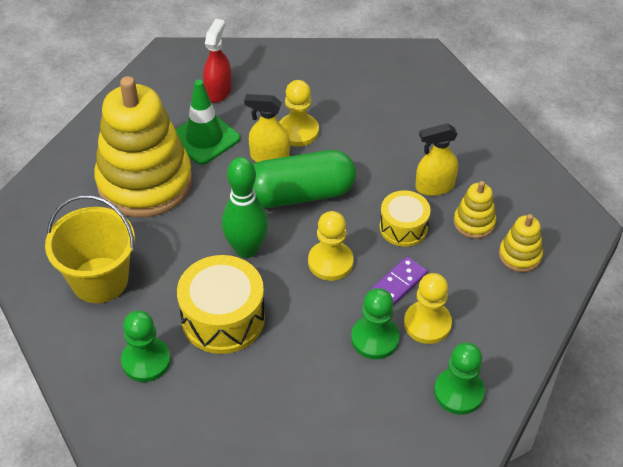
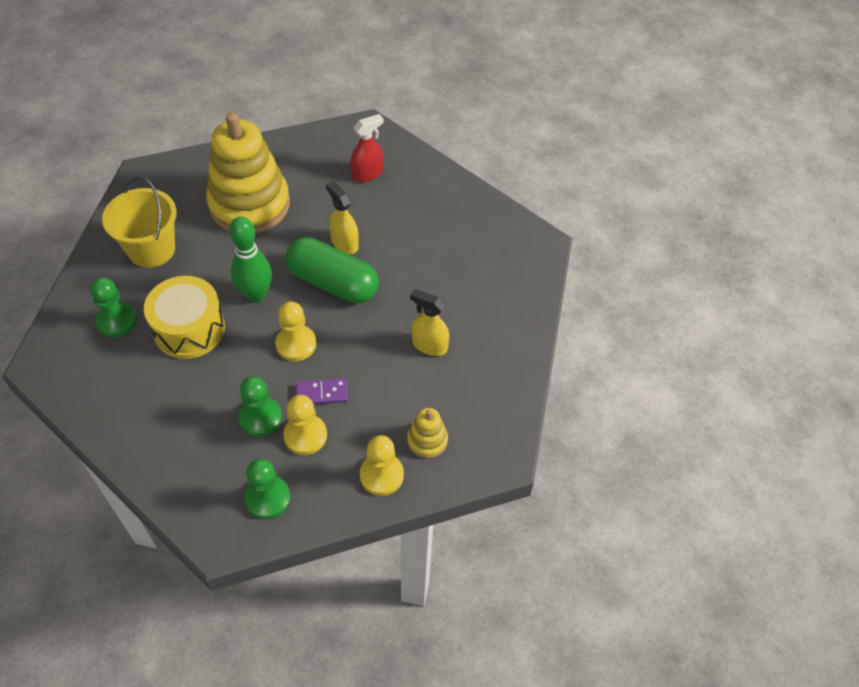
camera: 40 degrees right, 5 degrees up
green traffic cone [175,80,240,165] -> none
yellow pawn [279,80,319,147] -> yellow pawn moved to [360,435,404,496]
yellow drum [379,190,431,247] -> none
yellow stacking toy [454,181,496,239] -> none

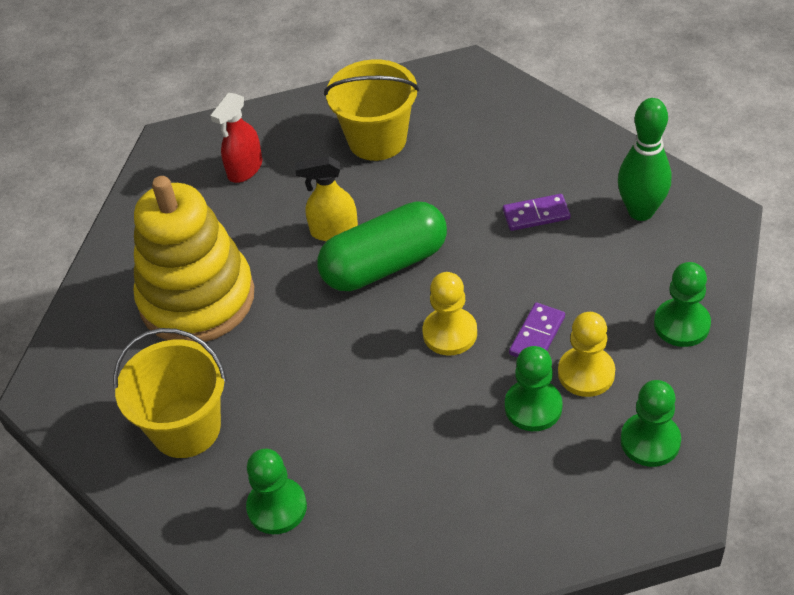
camera: 50 degrees left, 5 degrees down
yellow drum [144,276,225,359] -> none
green bowling pin [229,217,272,303] -> green bowling pin moved to [618,98,671,221]
red spray bottle [351,114,383,182] -> red spray bottle turned 150 degrees counterclockwise [210,93,262,183]
yellow pawn [360,435,404,496] -> green pawn [654,262,711,347]
yellow stacking toy [407,408,448,458] -> none
yellow spray bottle [410,289,449,356] -> purple domino [503,194,570,231]
none -> yellow bucket [324,59,419,161]

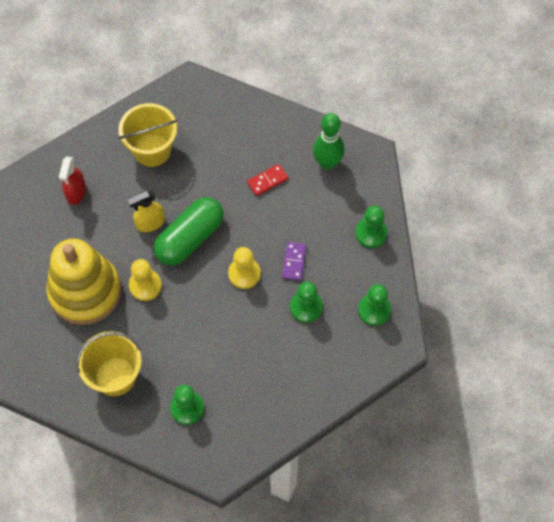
camera: 25 degrees left, 15 degrees up
purple domino [503,194,570,231] -> red domino [247,164,289,196]
yellow pawn [558,312,615,397] -> yellow pawn moved to [129,259,162,301]

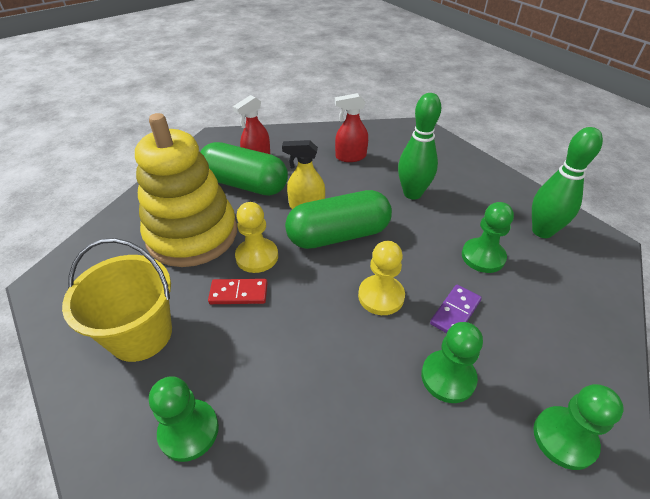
camera: 30 degrees right, 20 degrees down
yellow bucket [119,103,177,167] -> red spray bottle [335,93,368,162]
red domino [247,164,289,196] -> red domino moved to [208,279,267,304]
green pawn [355,205,388,248] -> green pawn moved to [462,202,514,273]
none -> green capsule [200,142,288,196]
none -> green bowling pin [398,93,441,200]

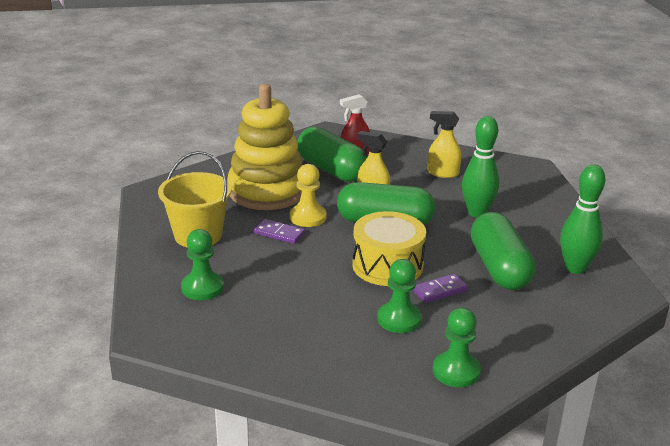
camera: 25 degrees right, 15 degrees down
red domino [208,279,267,304] -> purple domino [254,219,305,244]
red spray bottle [335,93,368,162] -> yellow spray bottle [428,111,461,178]
yellow pawn [358,241,405,315] -> yellow drum [352,211,426,286]
green pawn [462,202,514,273] -> green capsule [471,212,536,290]

